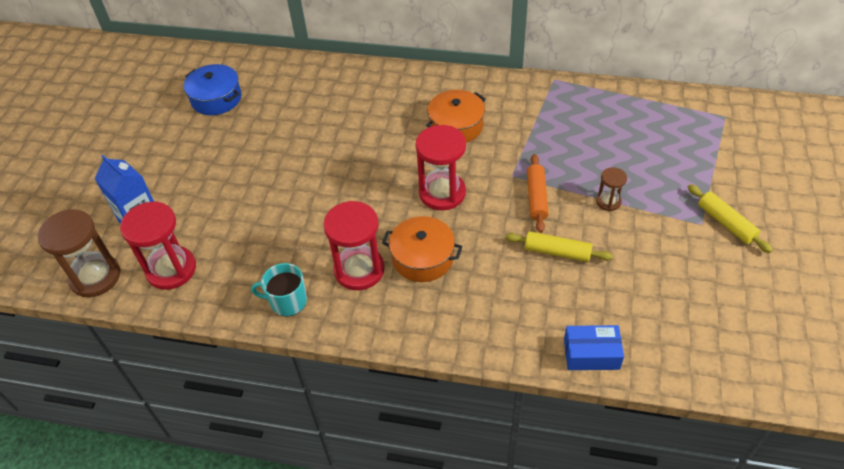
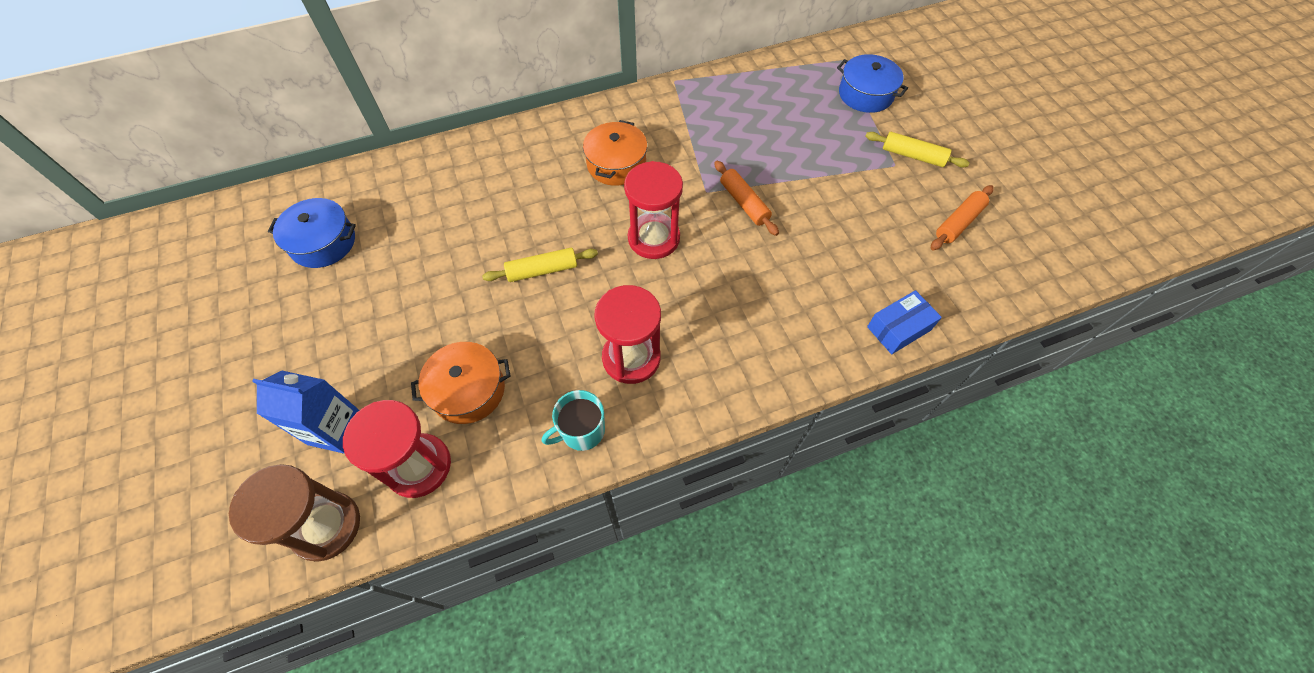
camera: 35 degrees left, 10 degrees up
orange pot [382,216,463,282] -> orange pot moved to [411,342,511,424]
yellow rolling pin [505,231,613,262] -> yellow rolling pin moved to [482,248,598,282]
brown hourglass [596,167,627,211] -> none
none -> blue pot [837,54,908,113]
none -> orange rolling pin [931,185,994,250]

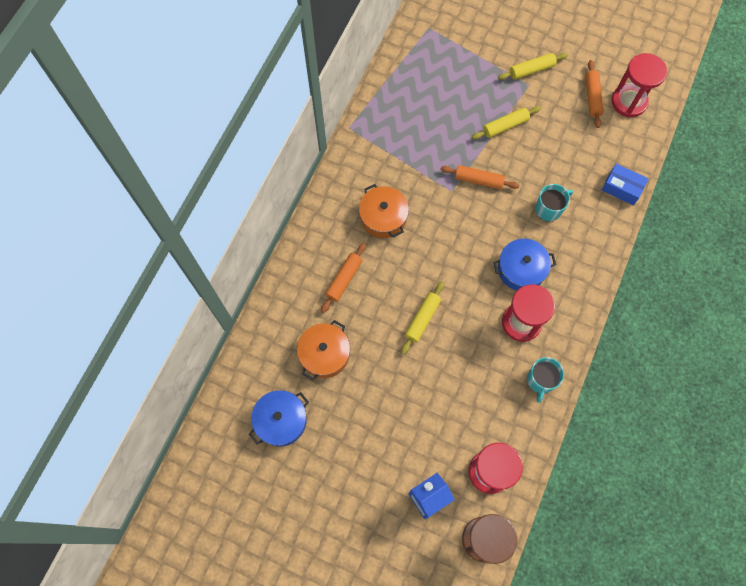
camera: 45 degrees left, 10 degrees up
orange pot [411,342,511,424] -> orange pot moved to [297,320,350,380]
red hourglass [624,161,683,259] -> red hourglass moved to [612,53,667,117]
blue pot [837,54,908,113] -> blue pot moved to [493,239,556,291]
blue box [867,290,942,354] -> blue box turned 75 degrees counterclockwise [602,164,648,205]
none -> orange rolling pin [321,243,366,313]
none -> yellow rolling pin [472,106,541,140]
none -> turquoise mug [535,184,573,222]

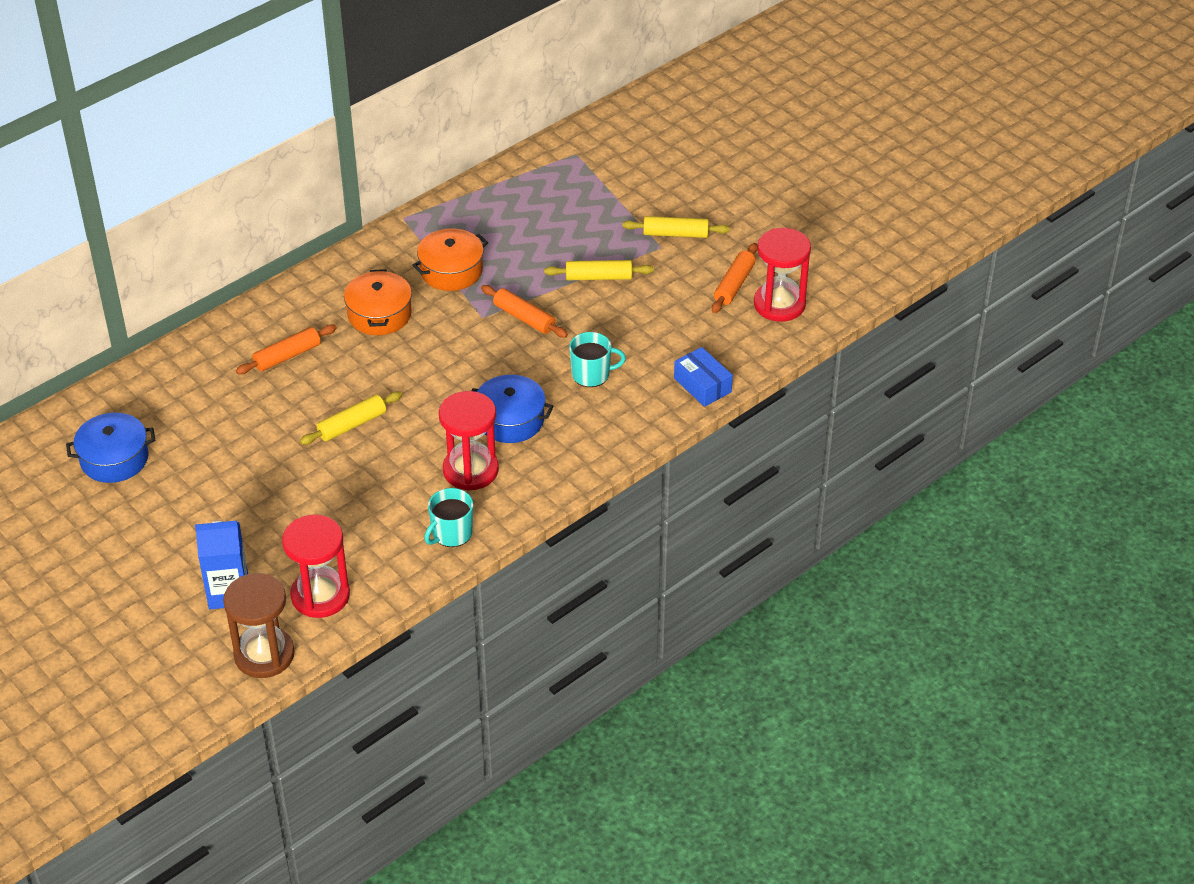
camera: 25 degrees right, 25 degrees down
orange pot [297,320,350,380] -> orange pot moved to [412,228,488,291]

